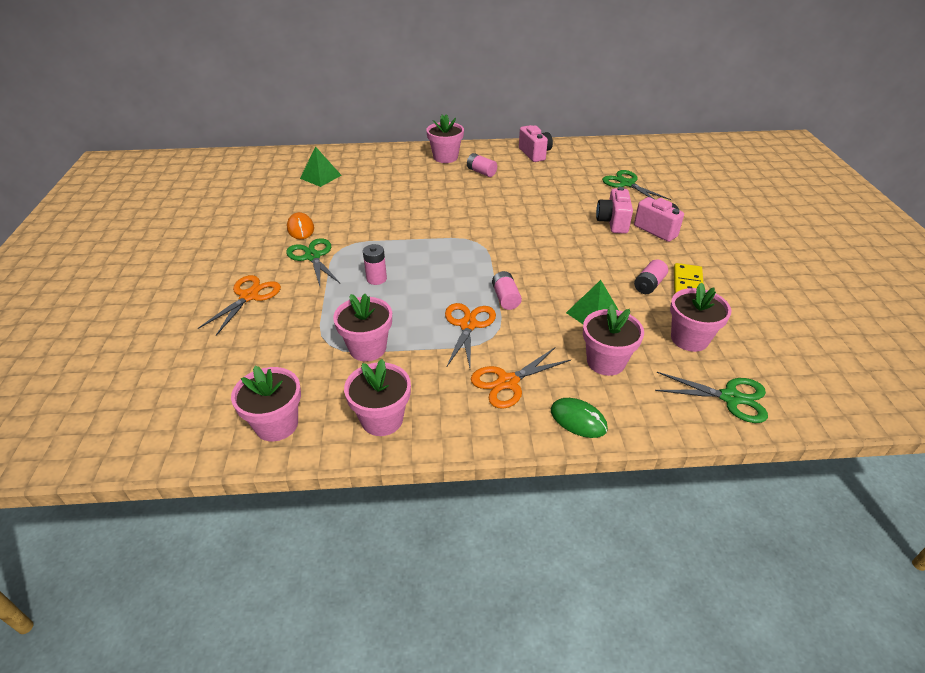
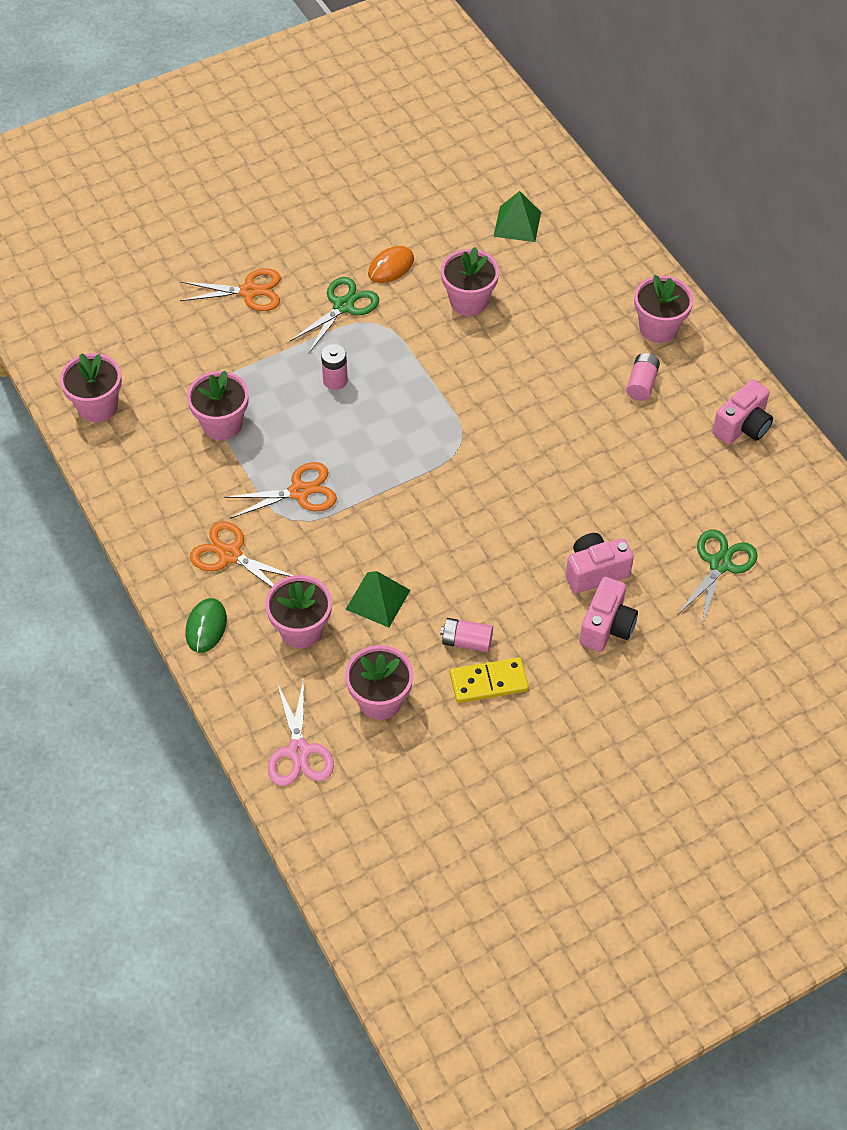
camera: 65 degrees right, 15 degrees up
pink flower pot [344,359,411,436] -> pink flower pot moved to [441,247,499,316]
pink battery [492,271,522,310] -> none
green scissors [655,372,768,423] -> pink scissors [268,679,334,786]

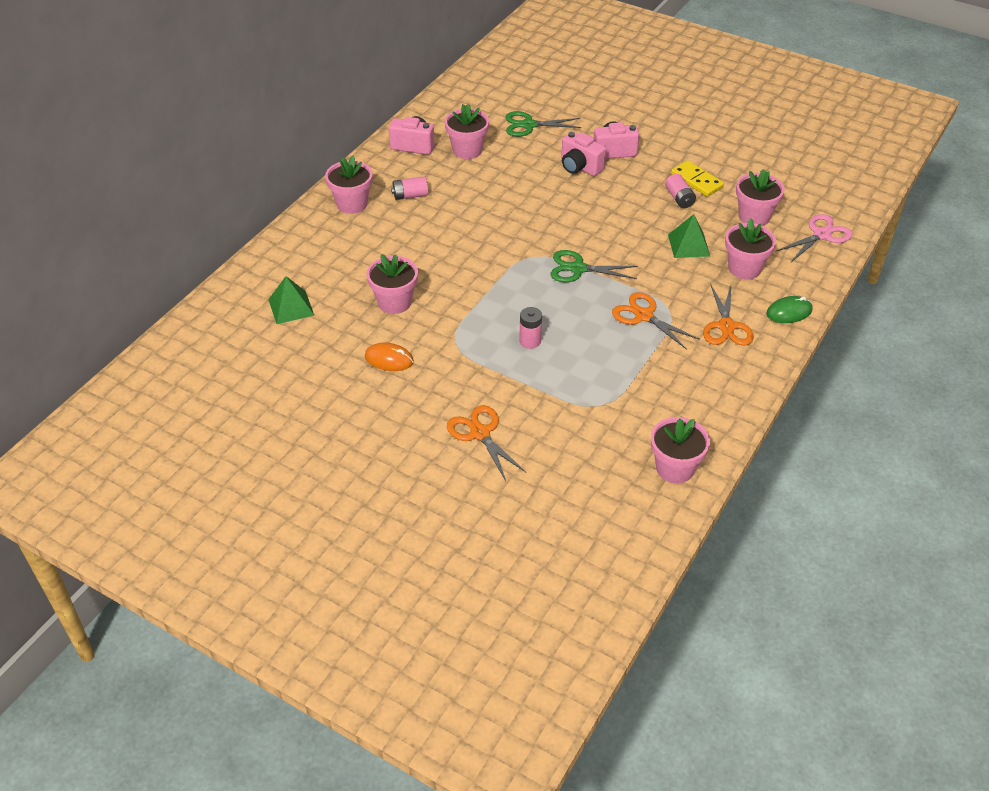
camera: 120 degrees left, 10 degrees down
pink flower pot [187,371,249,440] -> pink flower pot moved to [445,104,489,159]
green scissors [290,277,379,353] -> green scissors moved to [551,250,638,282]

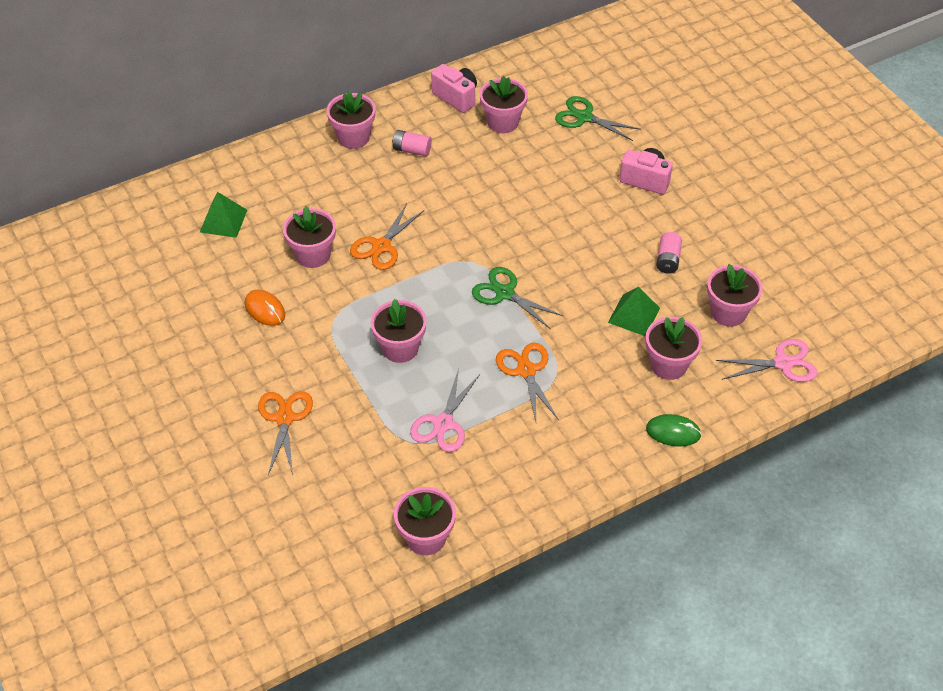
camera: 30 degrees right, 5 degrees up
pink battery [519,307,542,349] -> pink flower pot [371,299,426,363]
pink camera [561,131,606,176] -> none
yellow domino [671,161,724,197] -> none
orange scissors [703,283,754,346] -> orange scissors moved to [350,203,424,270]
none -> pink scissors [410,369,480,452]

